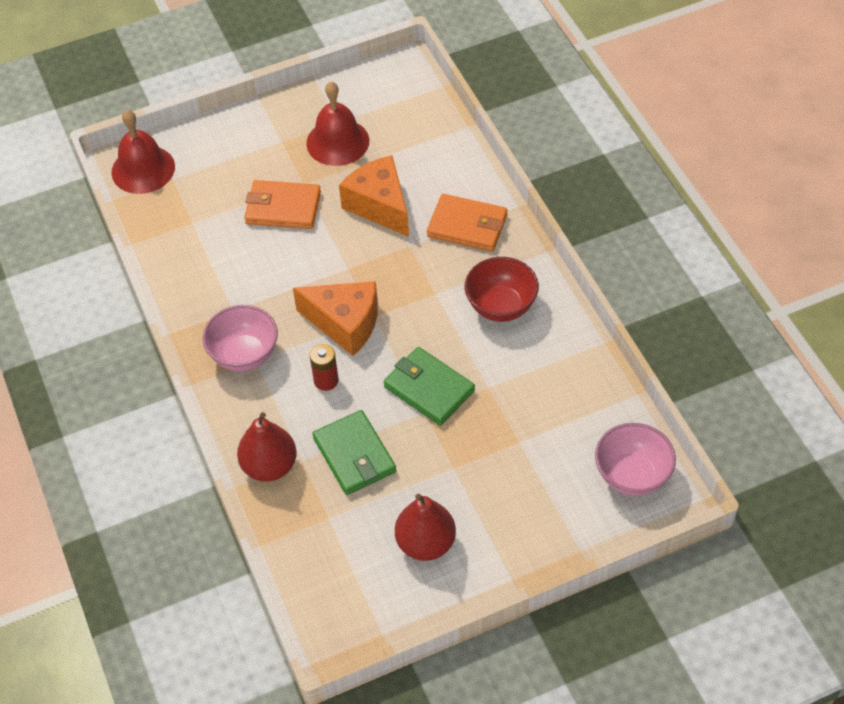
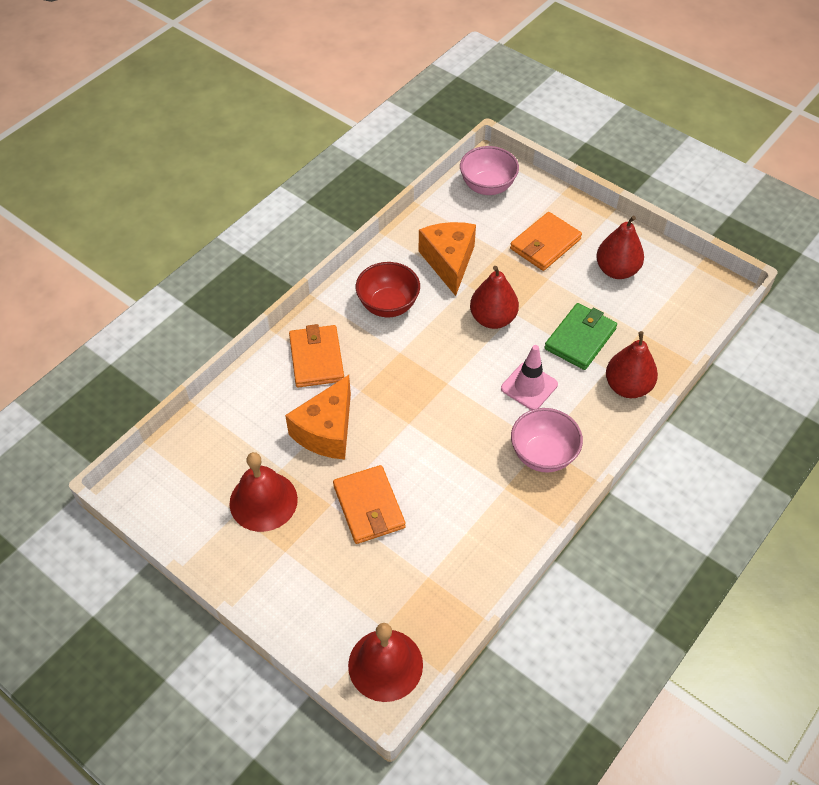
camera: 120 degrees left, 0 degrees up
orange cheese [293,281,378,356] -> orange cheese moved to [419,222,476,296]
red battery [310,344,339,391] -> pink traffic cone [501,345,558,410]
green wallet [384,347,475,426] -> red pear [470,266,519,329]
none -> orange wallet [510,212,582,271]

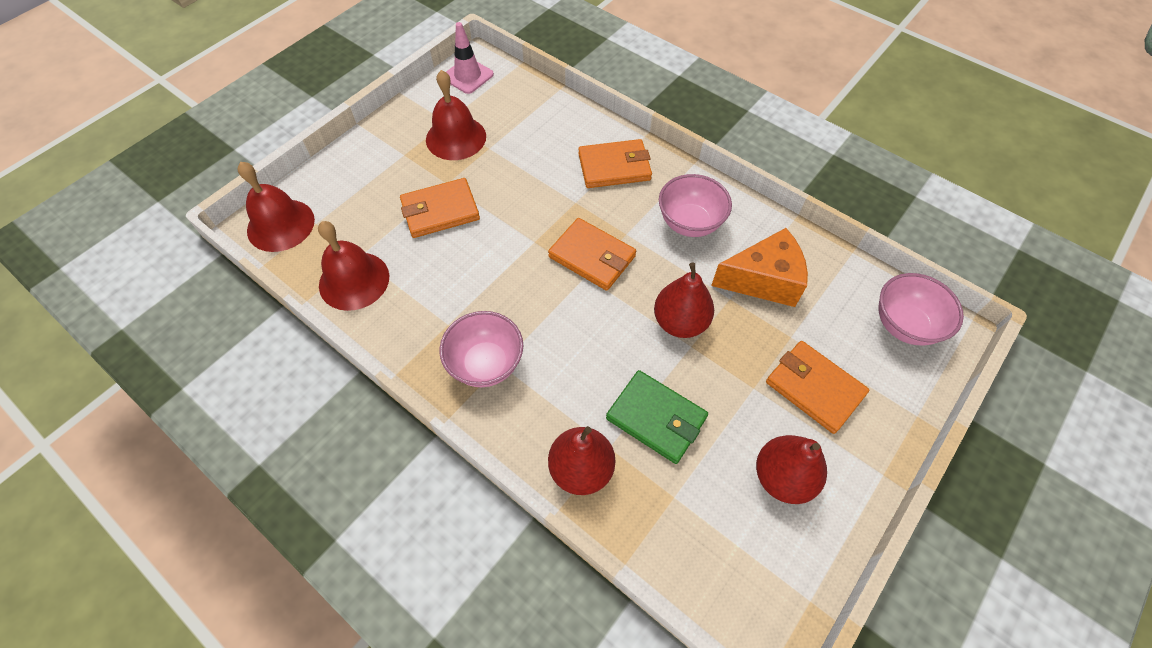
camera: 90 degrees right, 5 degrees up
orange cheese [285,375,351,459] -> none
red bowl [356,262,420,317] -> pink bowl [659,174,732,237]
pink traffic cone [501,345,558,410] -> pink traffic cone moved to [446,22,494,94]
none -> red bell [318,221,389,311]
none -> orange wallet [548,218,636,291]

